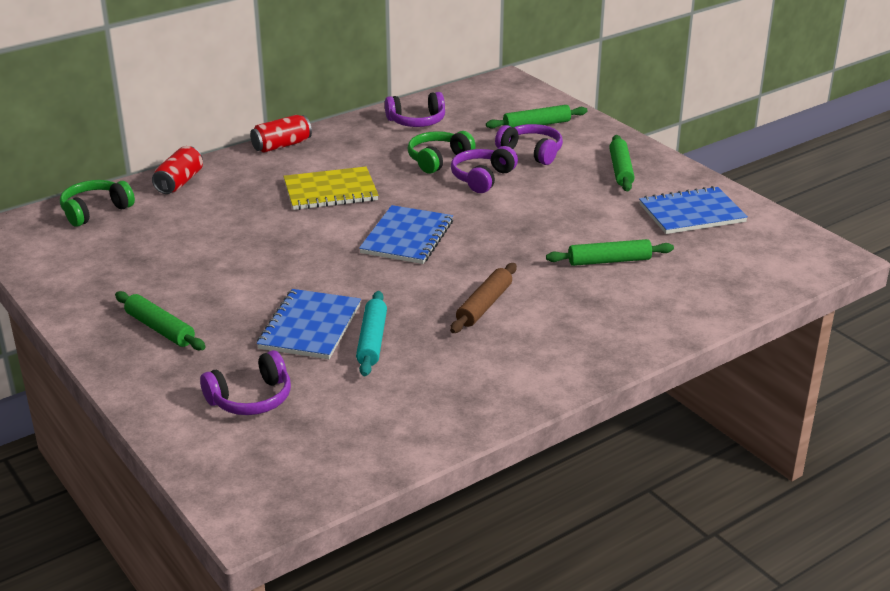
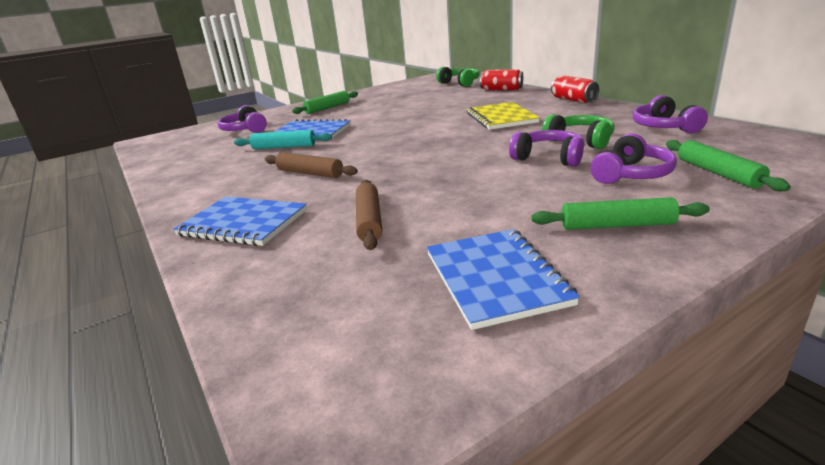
camera: 95 degrees right, 5 degrees down
blue notebook [359,205,453,264] -> blue notebook moved to [173,197,307,246]
green rolling pin [546,239,674,266] -> brown rolling pin [356,180,382,250]

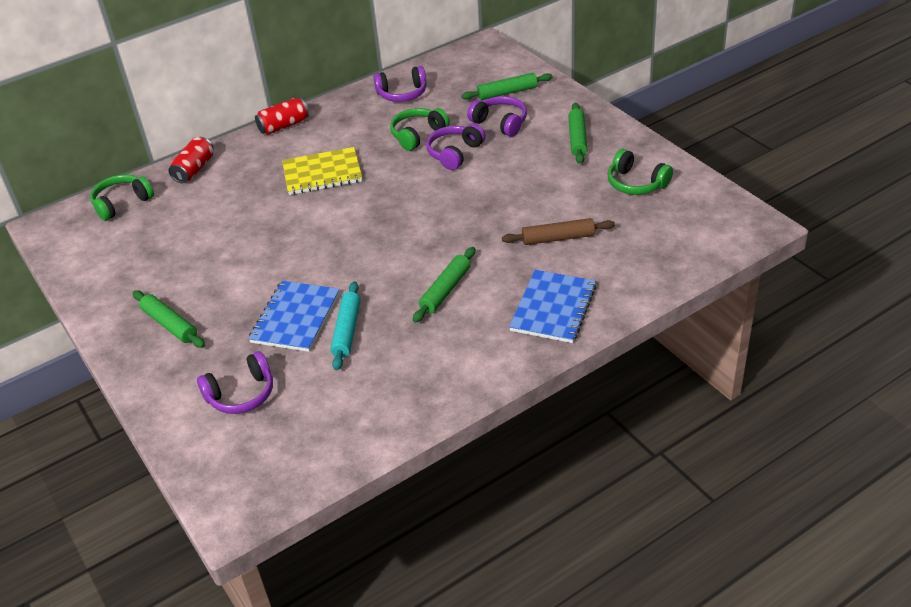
camera: 90 degrees left, 15 degrees up
brown rolling pin [265,152,358,178] -> green rolling pin [413,247,475,323]
blue notebook [427,229,580,330] -> green headphones [608,149,673,195]

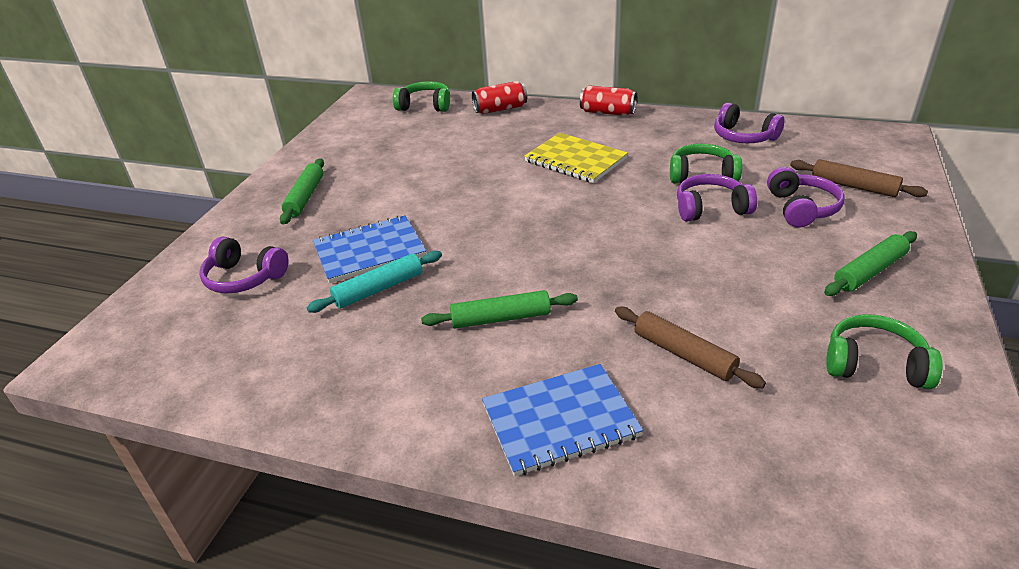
camera: 50 degrees right, 5 degrees down
green rolling pin [461,73,553,100] -> brown rolling pin [790,159,928,197]
green headphones [608,149,673,195] -> green headphones turned 105 degrees clockwise [826,314,943,389]

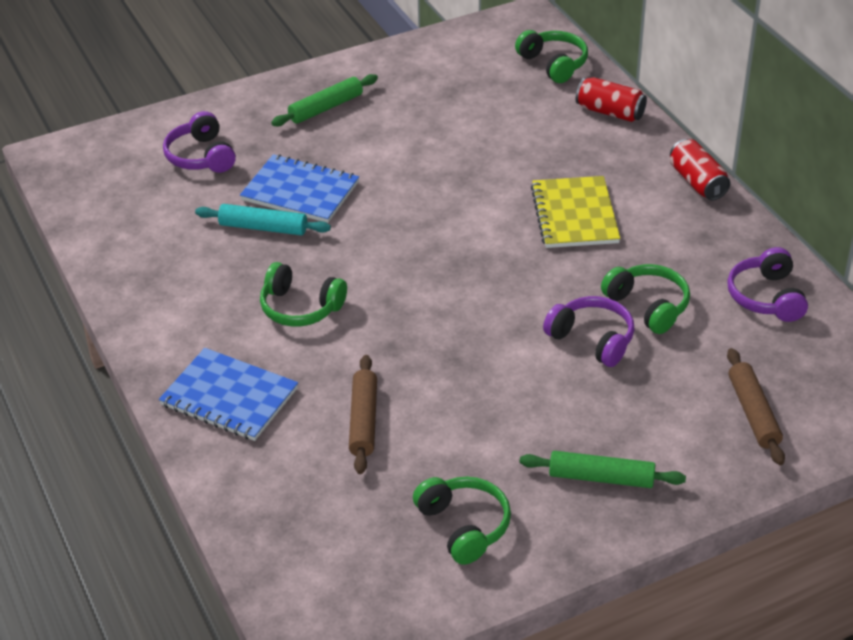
camera: 45 degrees right, 5 degrees up
green rolling pin [421,290,578,329] -> green headphones [260,262,347,327]
purple headphones [767,167,845,228] -> none

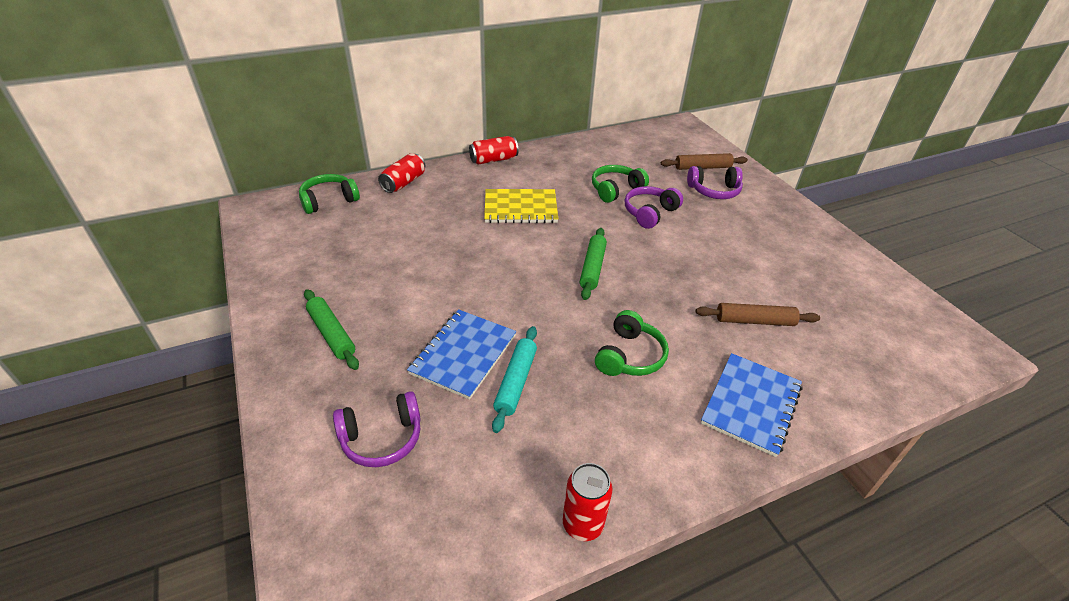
camera: 90 degrees left, 0 degrees up
green headphones [413,477,511,565] -> none
green rolling pin [520,451,686,488] -> green rolling pin moved to [580,228,607,300]
purple headphones [727,247,808,322] -> purple headphones moved to [687,166,743,199]
none -> red can [563,463,613,541]

